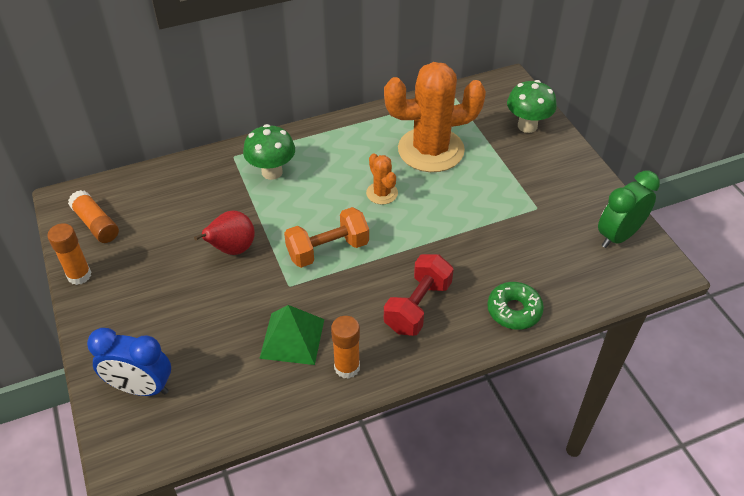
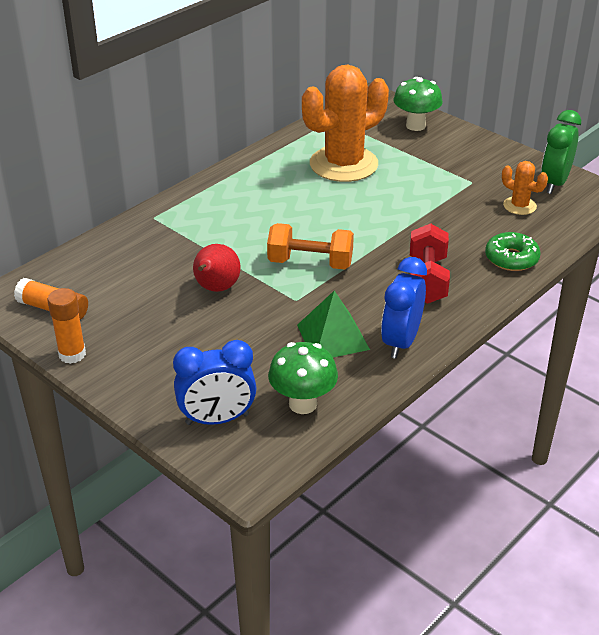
camera: 25 degrees left, 10 degrees down
green mushroom [243,124,295,180] -> green mushroom moved to [268,342,338,414]
orange dumbbell [284,207,369,268] -> orange dumbbell turned 60 degrees clockwise [267,223,354,270]
orange glue stick [331,316,360,379] -> blue clock [381,257,427,359]
orange cactus [366,153,398,205] -> orange cactus moved to [502,161,548,215]

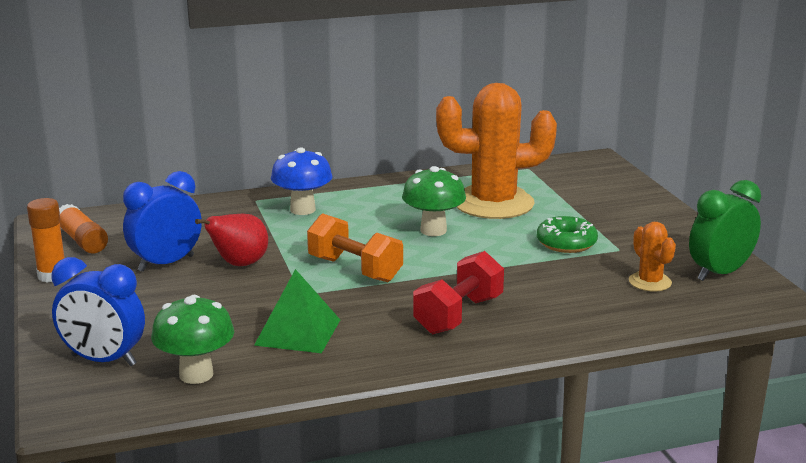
camera: 30 degrees right, 15 degrees down
blue clock [381,257,427,359] -> blue clock moved to [123,171,202,272]
green mushroom [393,77,443,131] -> green mushroom moved to [402,166,466,236]
green donut [485,232,541,271] -> green donut moved to [537,216,598,253]
none -> blue mushroom [271,147,333,215]

